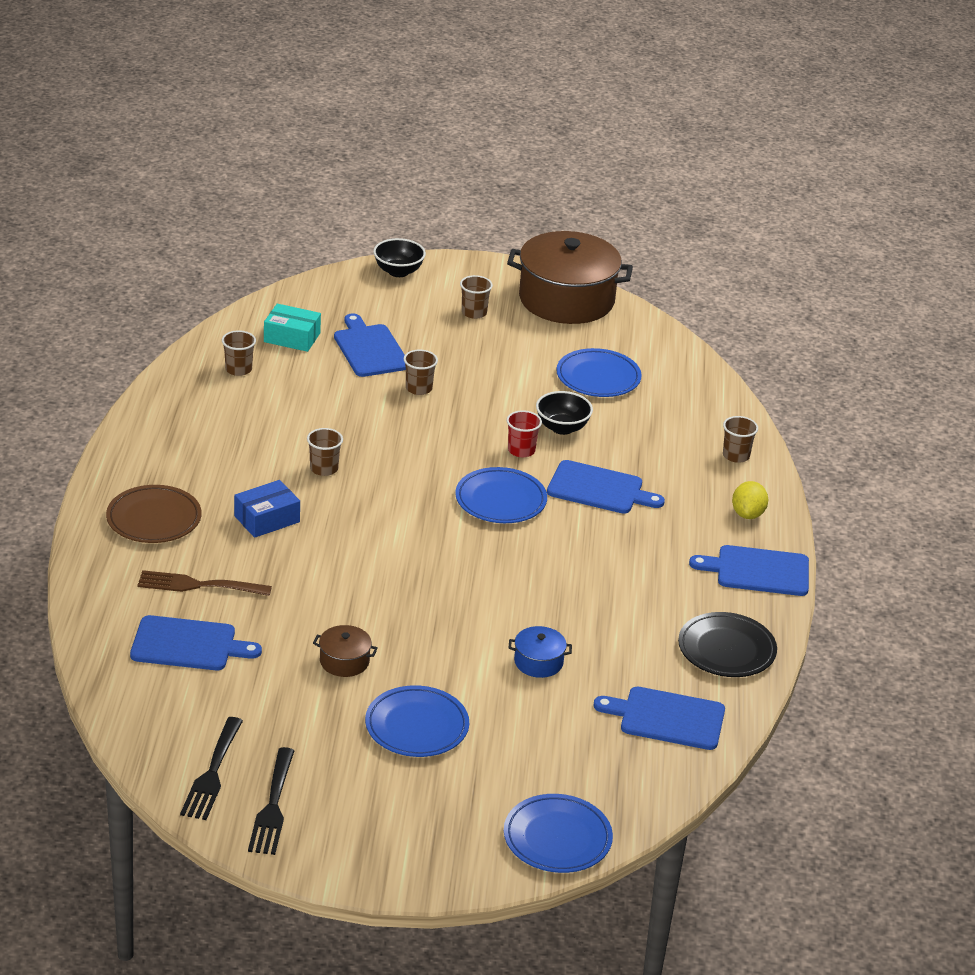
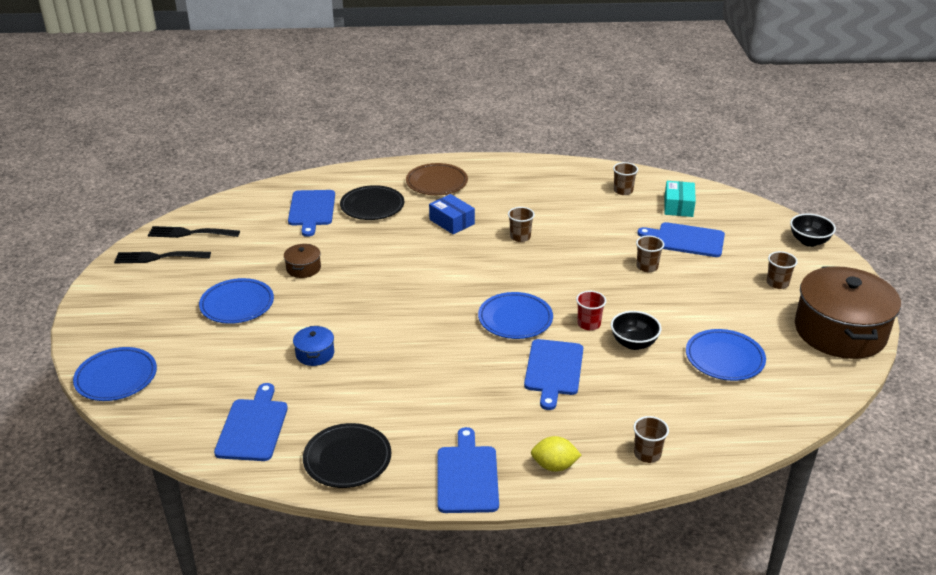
camera: 85 degrees right, 0 degrees up
brown fork [137,570,272,596] -> black plate [340,185,404,220]
blue cutting board [334,313,406,377] -> blue cutting board turned 135 degrees counterclockwise [637,222,725,257]

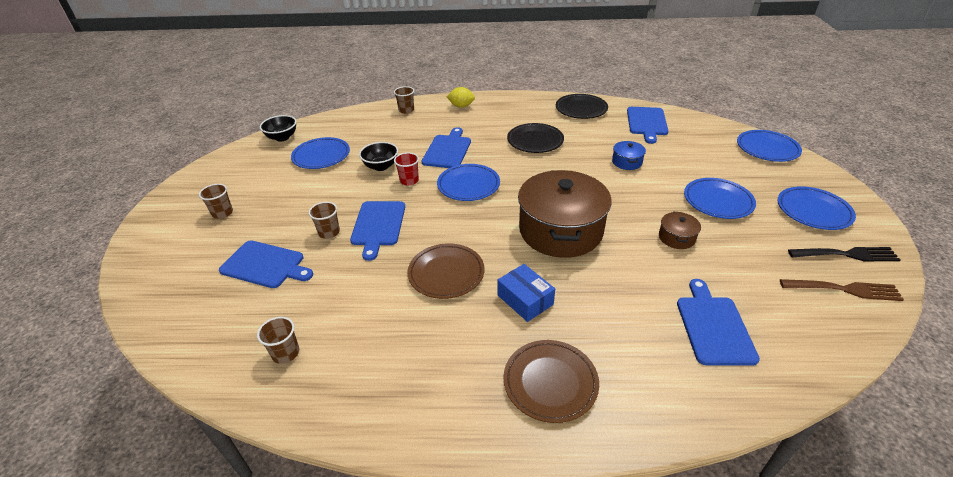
camera: 175 degrees left, 5 degrees up
black fork [148,226,240,238] -> brown fork [780,279,904,301]
black plate [340,185,404,220] -> black plate moved to [507,123,564,153]
blue cutting board [438,427,499,513] -> blue cutting board moved to [350,201,405,261]
brown cup [508,207,535,242] -> brown plate [408,243,484,299]
turquoise box [664,181,696,217] -> none
black bowl [790,214,836,247] -> black bowl moved to [260,115,296,142]
brown pot [795,266,901,359] -> brown pot moved to [518,170,612,258]
none -> blue plate [777,186,856,230]

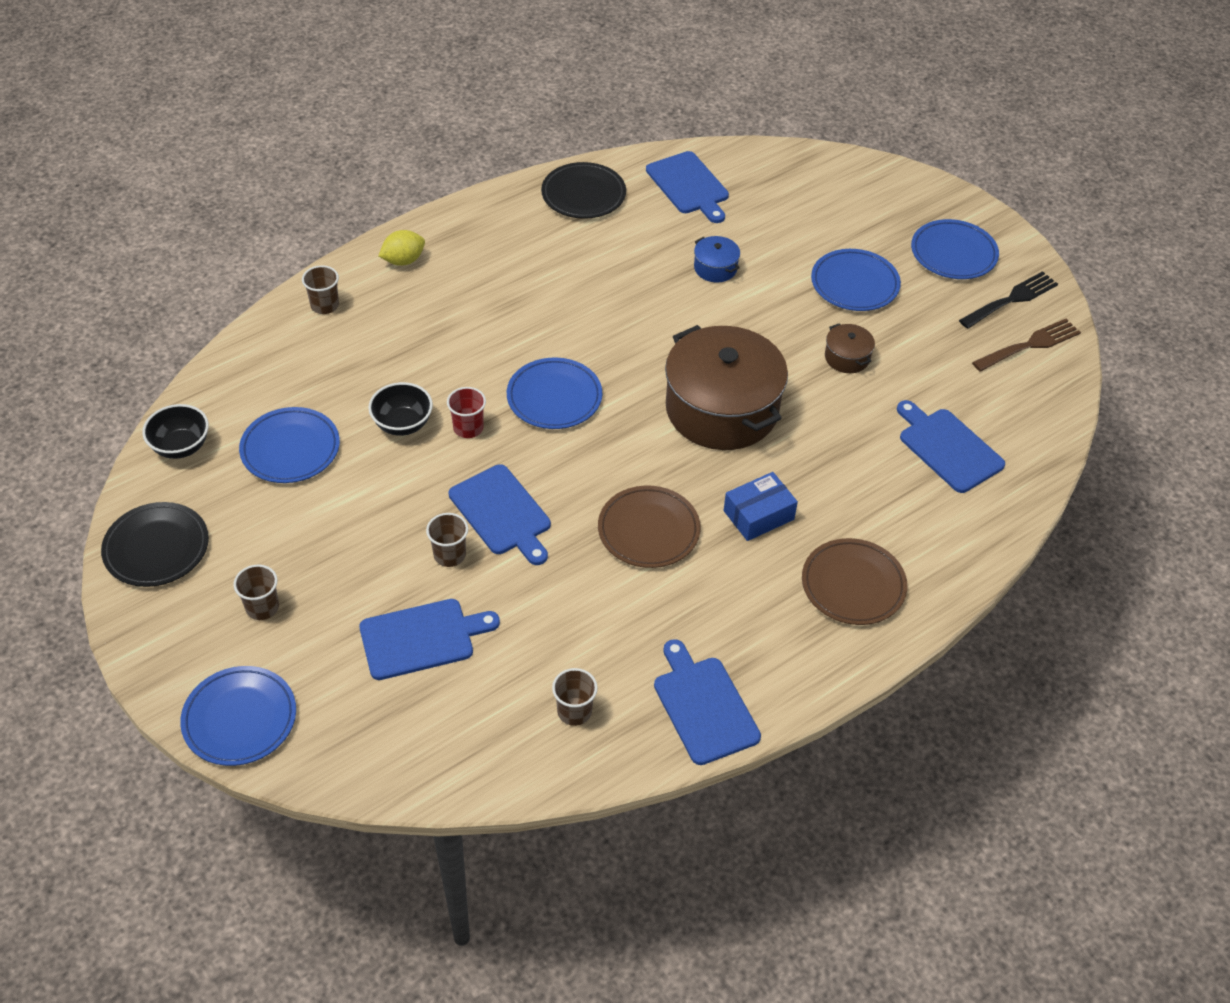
camera: 40 degrees left, 10 degrees up
blue cutting board [421,127,471,168] -> blue cutting board moved to [654,639,761,765]
blue box [498,264,555,322] -> blue box turned 45 degrees counterclockwise [723,472,798,541]
black plate [507,123,564,153] -> black plate moved to [101,502,209,587]
blue plate [737,130,802,162] -> blue plate moved to [180,666,296,766]

